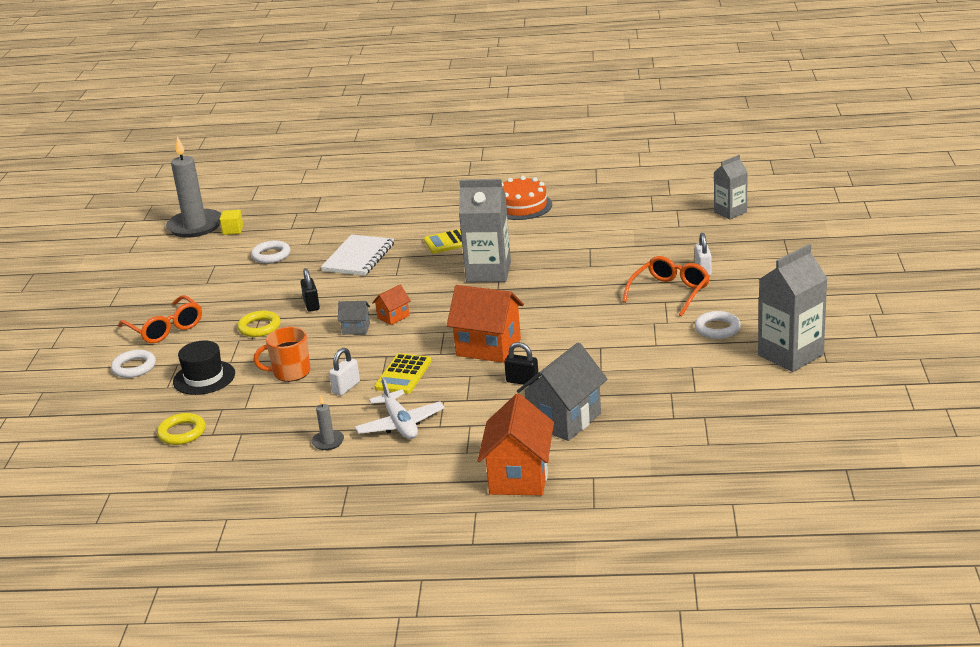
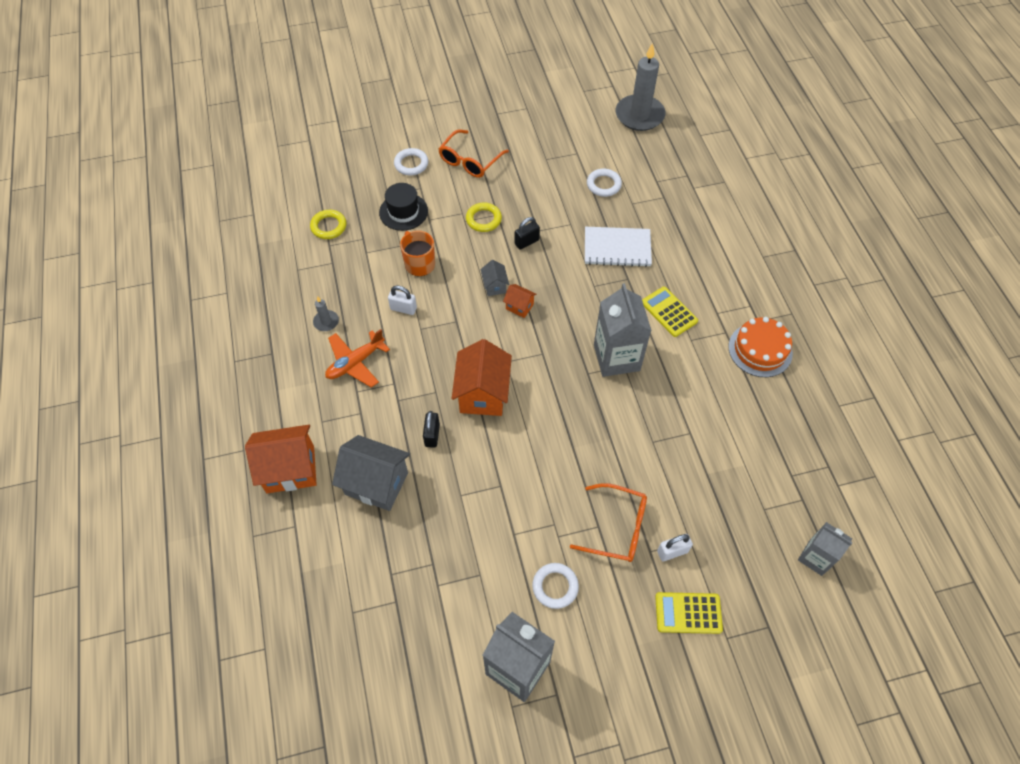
camera: 70 degrees right, 30 degrees up
yellow cube [220,210,243,235] -> none
white plane [355,377,445,439] -> orange plane [325,329,390,388]
yellow calculator [374,353,432,394] -> yellow calculator moved to [655,592,723,634]

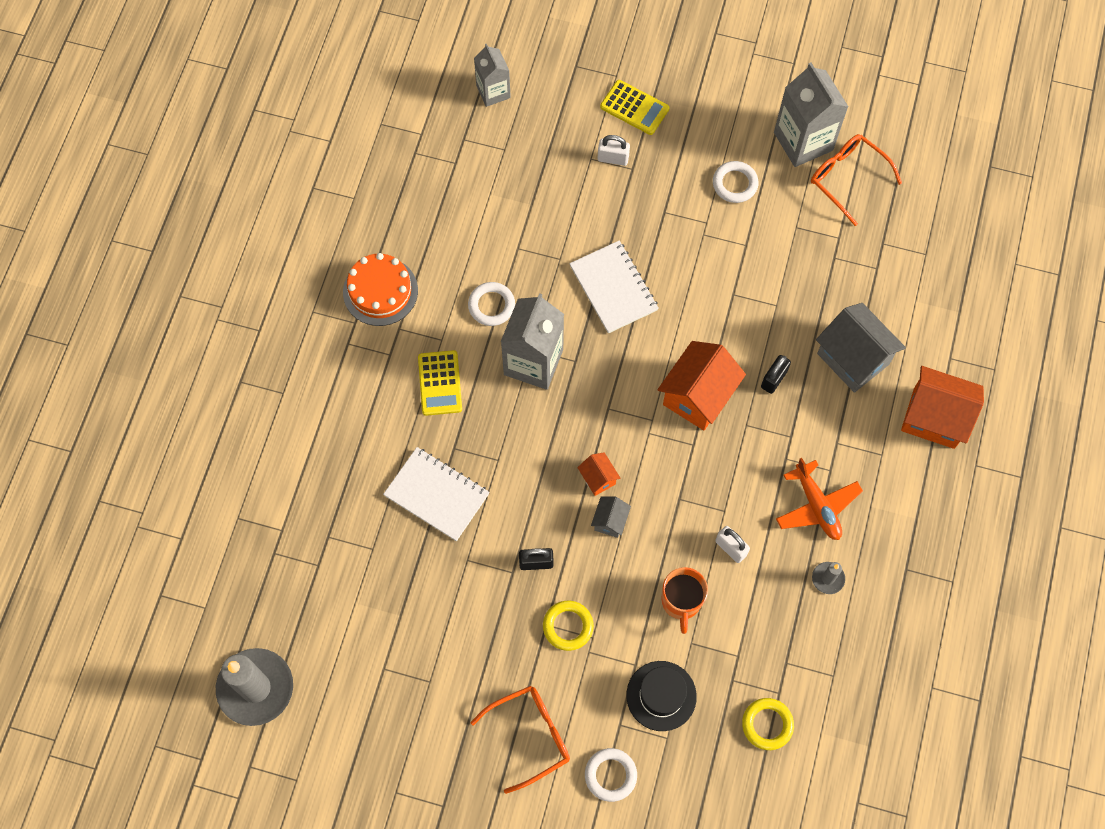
camera: 150 degrees left, 10 degrees up
orange plane [325,329,390,388] -> orange plane turned 75 degrees clockwise [776,458,863,540]
orange glasses [570,483,647,562] -> orange glasses moved to [811,134,902,226]
white ring [587,169,622,197] -> white ring moved to [468,282,515,326]
none -> white notebook [569,240,659,333]

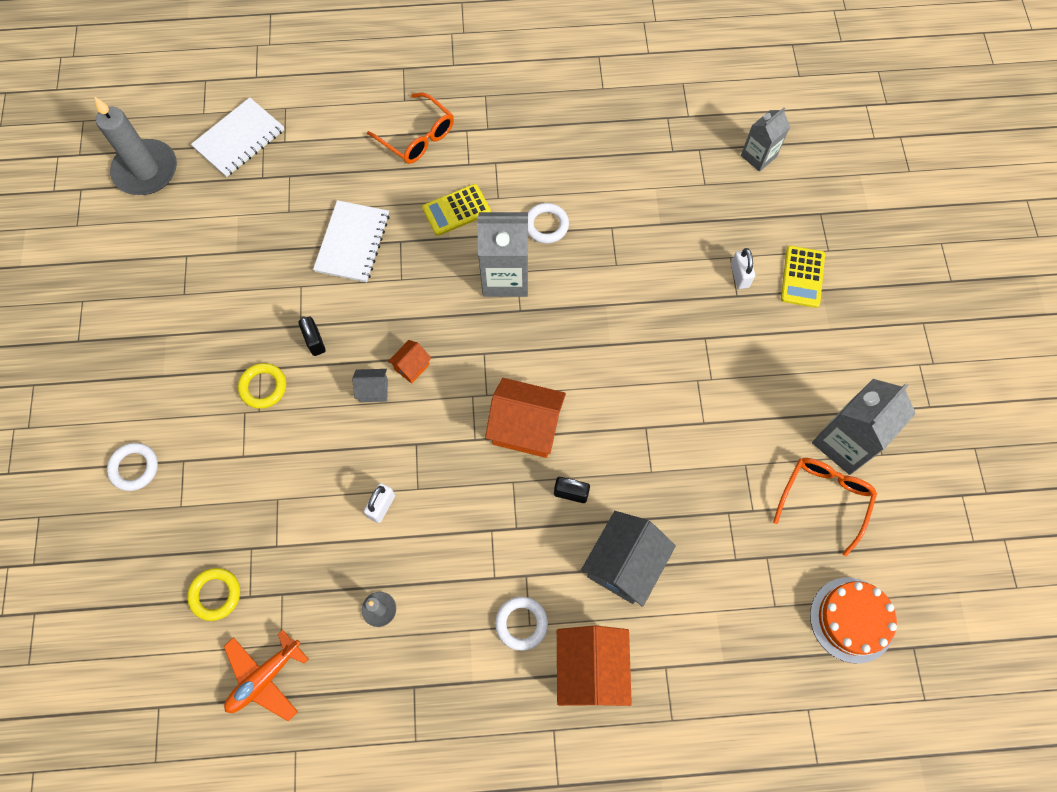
camera: 70 degrees right, 0 degrees up
orange cake [343,253,418,326] -> orange cake moved to [810,578,897,664]
orange glasses [471,686,570,794] -> orange glasses moved to [367,93,454,164]
white notebook [569,240,659,333] -> white notebook moved to [191,97,285,177]
black hat [626,661,697,731] -> none
orange mug [661,567,708,634] -> none
white ring [713,161,758,203] -> white ring moved to [495,596,548,651]
orange plane [776,458,863,540] -> orange plane moved to [224,630,308,721]

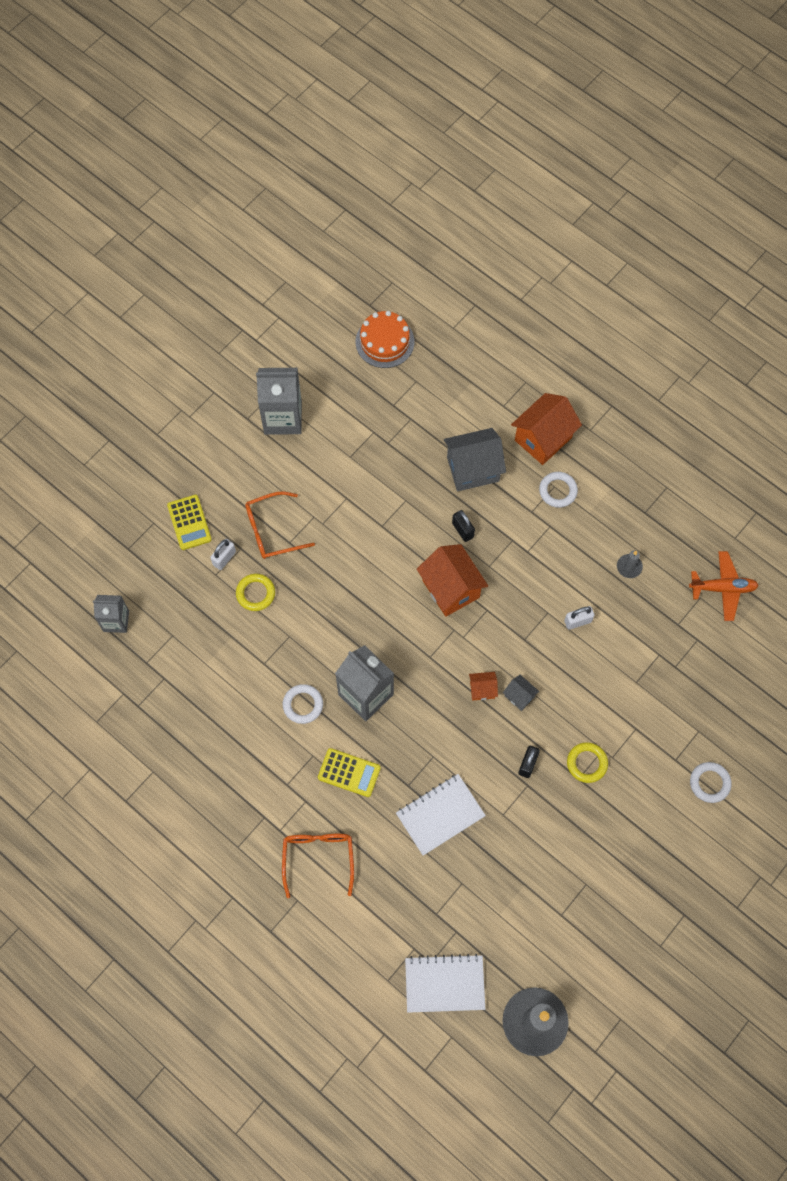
camera: 135 degrees left, 0 degrees up
yellow ring [187,568,240,621] -> yellow ring moved to [236,574,275,611]
orange glasses [773,458,877,557] -> orange glasses moved to [245,491,315,559]
yellow calculator [781,246,825,308] -> yellow calculator turned 105 degrees clockwise [167,495,212,550]

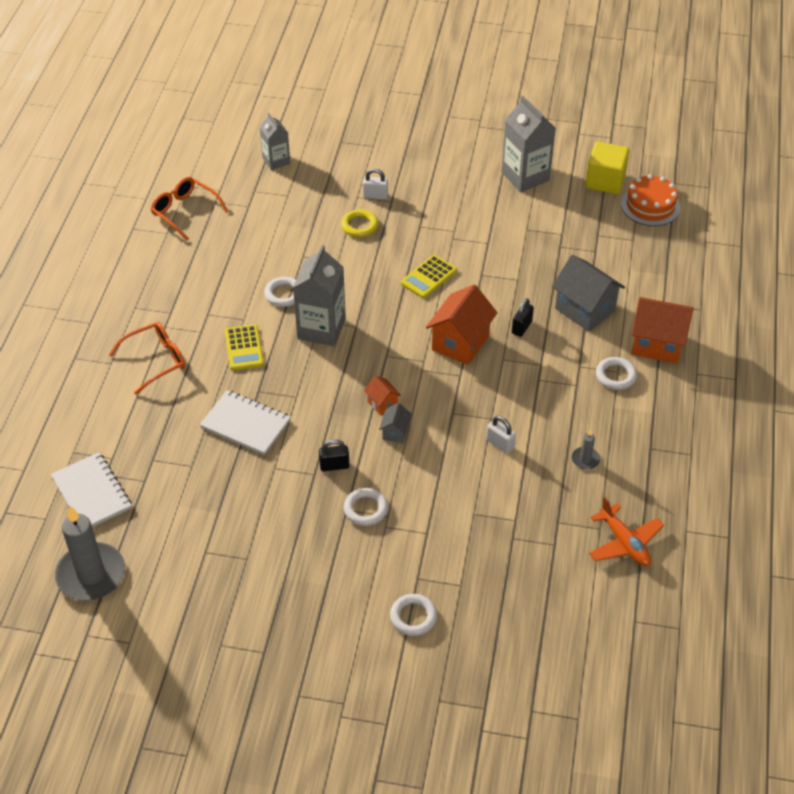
camera: 60 degrees right, 20 degrees down
yellow calculator [167,495,212,550] -> yellow calculator moved to [401,255,457,298]
orange glasses [245,491,315,559] -> orange glasses moved to [151,177,228,241]
yellow ring [567,742,608,783] -> white ring [344,488,388,526]
none -> yellow cube [585,141,629,194]

